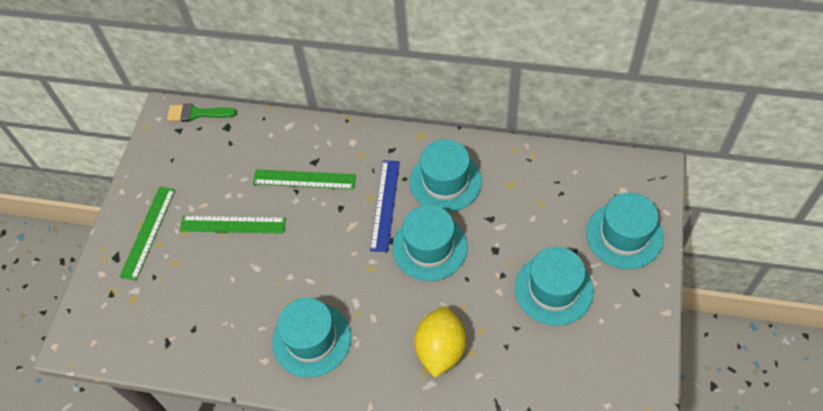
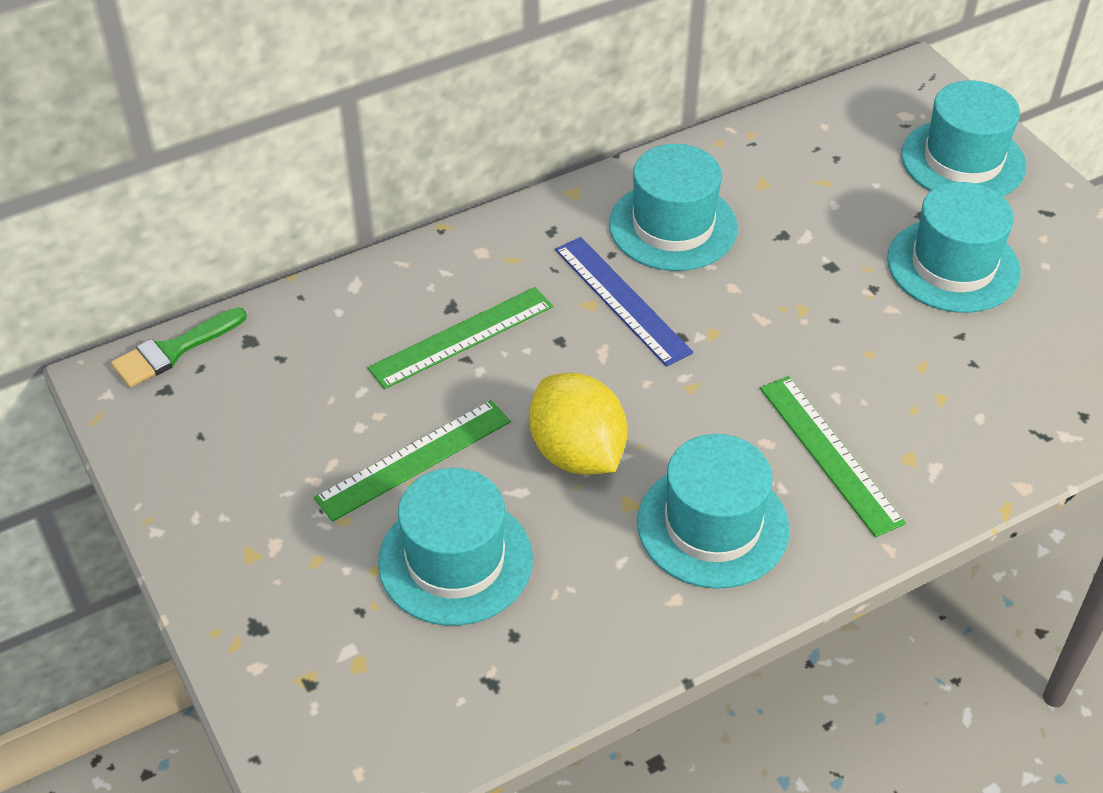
camera: 45 degrees left, 10 degrees down
green ruler [120,187,175,281] -> green ruler moved to [760,376,906,537]
turquoise hat [392,205,468,281] -> turquoise hat moved to [378,468,533,626]
yellow lemon [414,307,466,378] -> yellow lemon moved to [529,373,627,475]

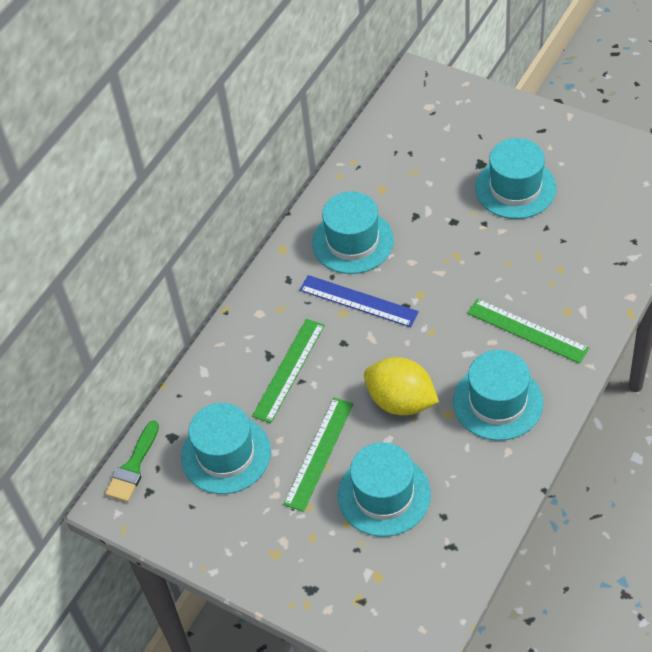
camera: 25 degrees left, 5 degrees up
turquoise hat [901,80,1026,197] -> turquoise hat moved to [181,403,271,494]

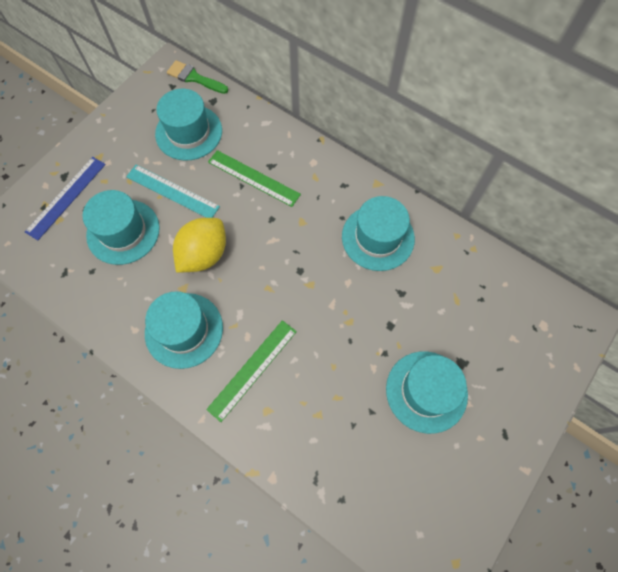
camera: 90 degrees right, 15 degrees up
green ruler [283,398,353,512] -> turquoise ruler [126,165,220,218]
blue ruler [299,275,419,327] -> blue ruler moved to [25,157,106,240]

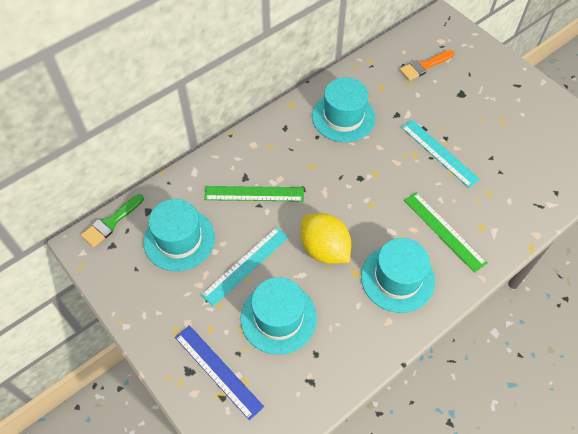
camera: 75 degrees left, 10 degrees down
green ruler [208,150,301,207] -> green ruler turned 45 degrees clockwise [204,186,304,202]
turquoise hat [386,351,468,434] -> none
none -> orange brush [400,50,455,81]
none -> turquoise ruler [401,120,480,188]

